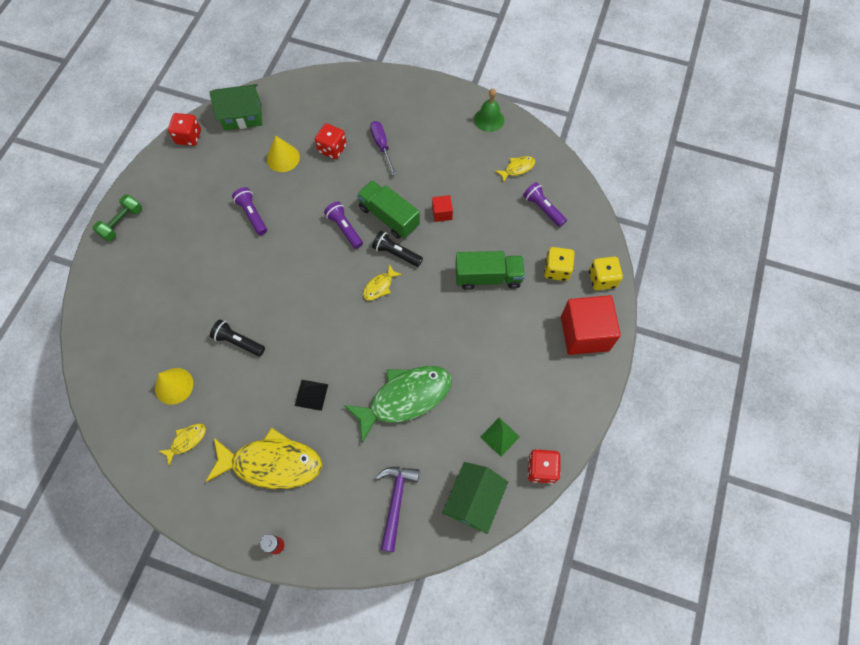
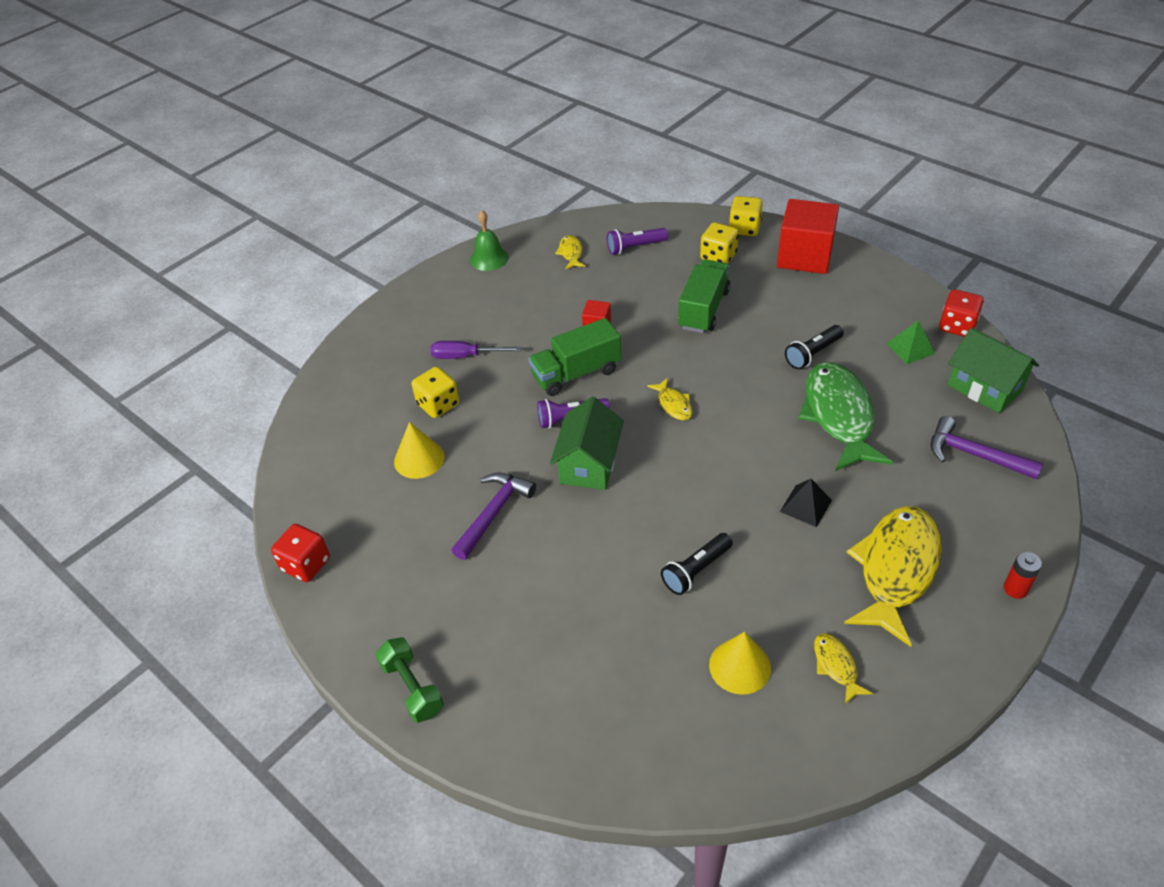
camera: 65 degrees left, 20 degrees down
green house [209,84,262,130] -> green house moved to [550,397,624,490]
purple flashlight [232,187,267,235] -> purple hammer [451,473,536,560]
red dice [315,123,347,159] -> yellow dice [411,367,459,418]
black flashlight [372,231,423,267] -> black flashlight moved to [785,325,844,369]

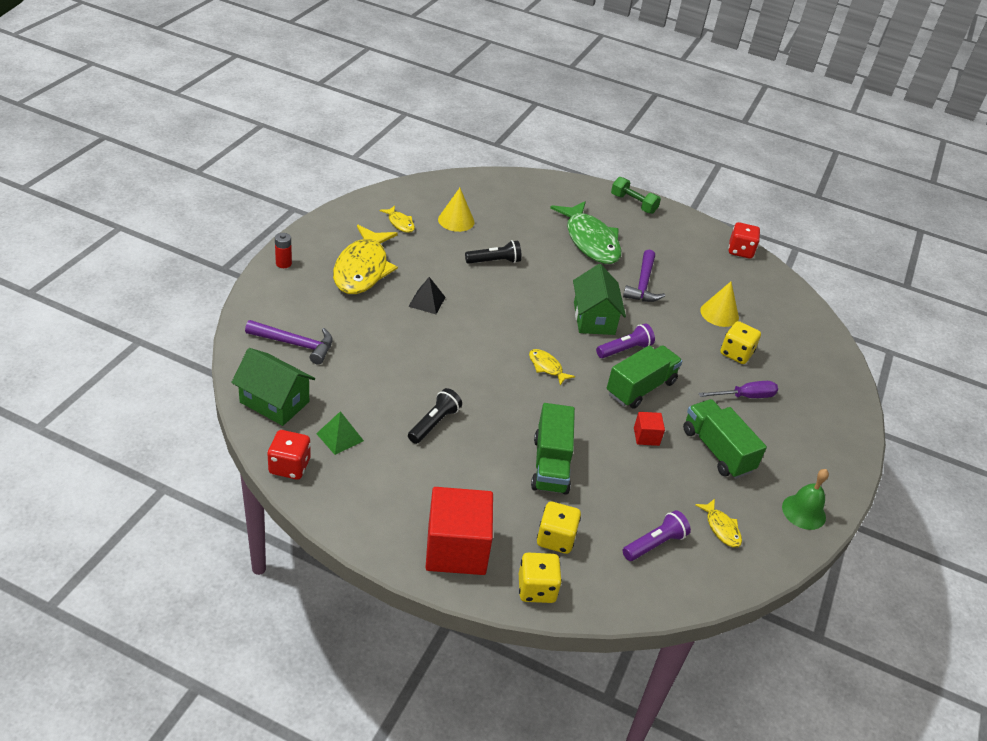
camera: 155 degrees right, 5 degrees down
black flashlight [661,533,733,595] -> black flashlight turned 45 degrees clockwise [465,240,522,264]
green fish [798,362,893,471] -> green fish moved to [550,201,621,264]
none -> green truck [683,399,767,479]

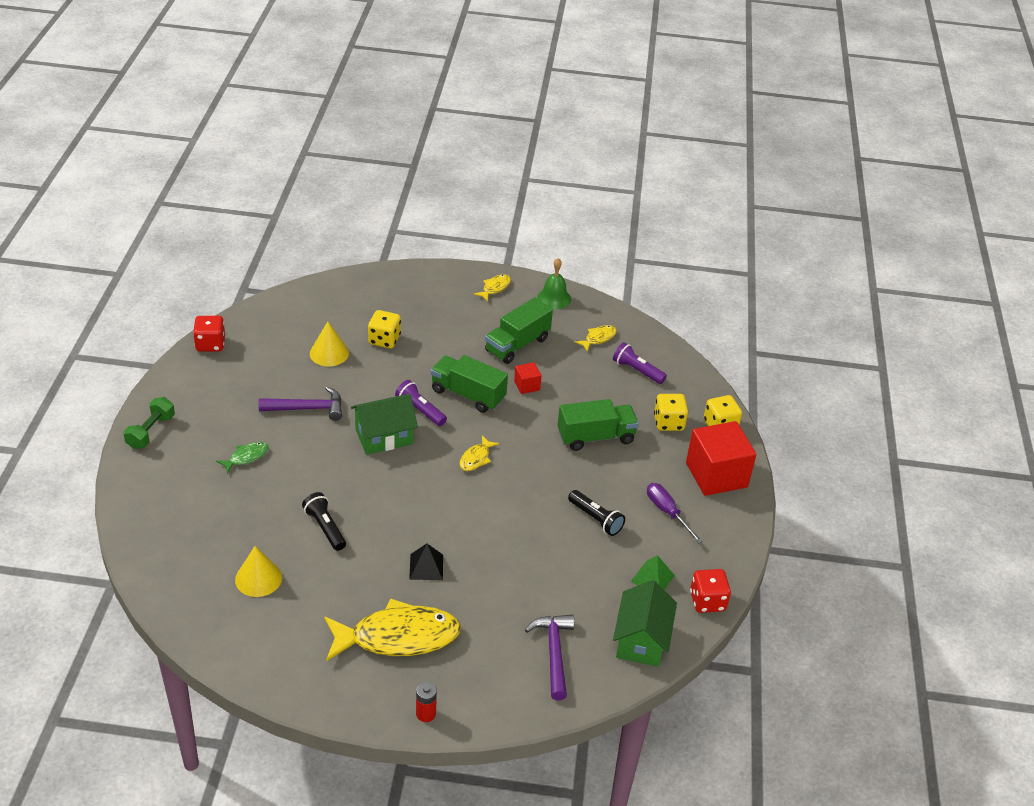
camera: 105 degrees left, 0 degrees up
yellow fish [380,206,415,233] -> yellow fish moved to [474,274,511,302]
black flashlight [408,388,462,444] -> black flashlight turned 150 degrees counterclockwise [568,490,625,536]
green fish [550,201,621,264] -> green fish [216,442,269,473], size x0.44
purple screwdriver [698,381,778,398] -> purple screwdriver moved to [647,483,703,543]

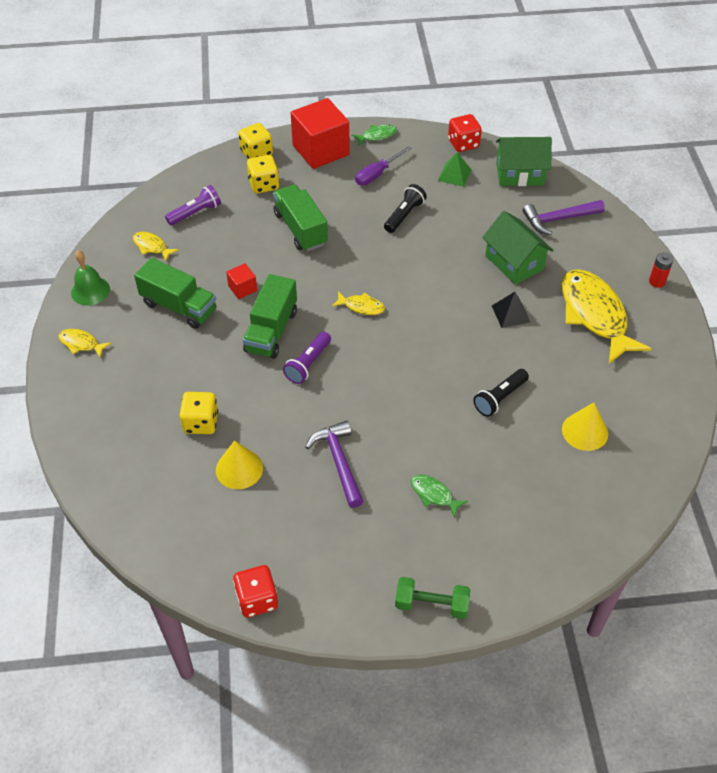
camera: 100 degrees left, 10 degrees up
green house [351,394,418,455] -> green house moved to [482,211,554,285]
purple flashlight [613,342,667,384] -> purple flashlight turned 150 degrees counterclockwise [165,185,221,226]
none -> green fish [352,124,397,146]

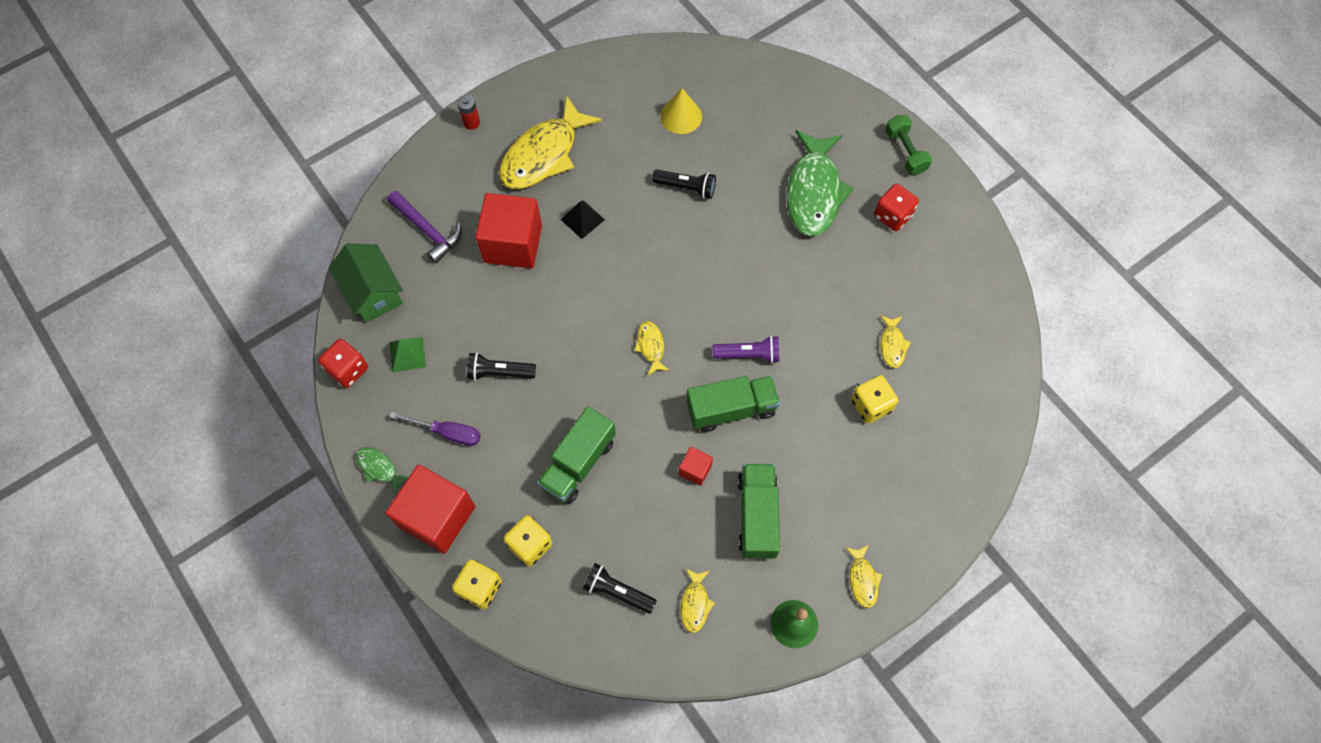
camera: 120 degrees left, 15 degrees up
purple flashlight [165,185,221,226] -> black flashlight [583,563,657,614]
yellow cone [216,440,263,489] -> yellow fish [880,315,911,368]
red dice [233,565,278,617] -> red dice moved to [874,184,919,231]
purple hammer [306,421,364,508] -> none
green fish [411,475,468,518] -> green fish [787,130,853,236], size x2.26
green house [482,211,554,285] -> red cube [475,193,542,268]

